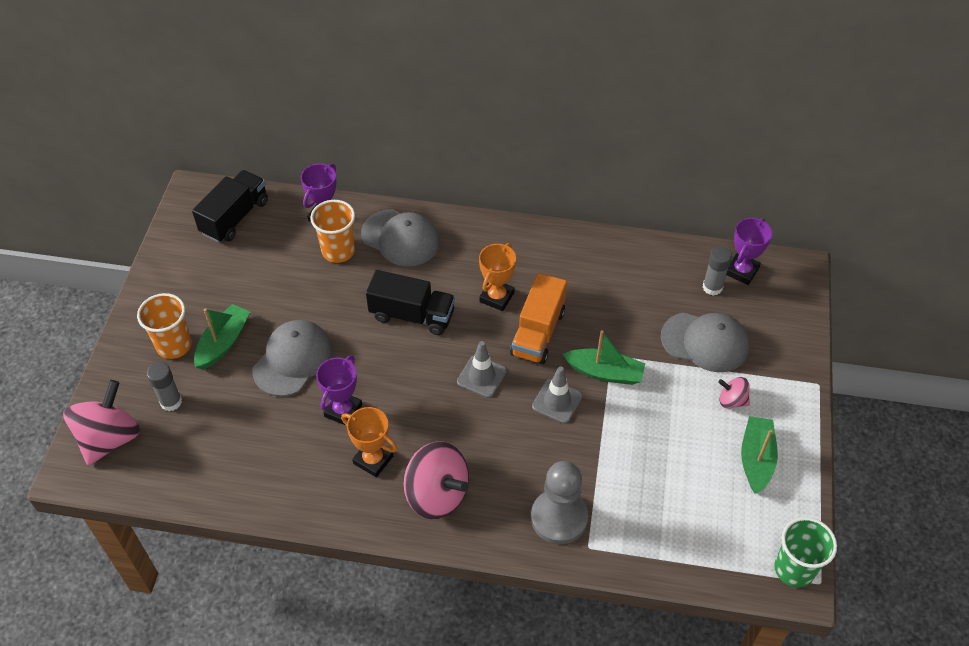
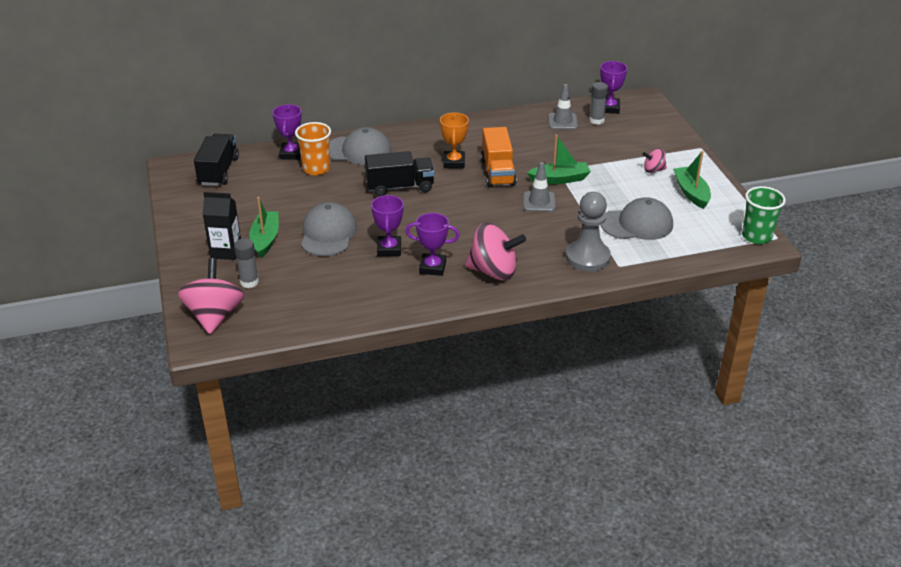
camera: 25 degrees left, 15 degrees down
orange cup [137,293,192,359] -> black carton [203,192,241,260]
orange trophy [341,407,397,477] -> purple trophy [405,213,460,276]
grey traffic cone [457,341,507,398] -> grey traffic cone moved to [548,84,578,129]
grey cap [661,313,749,372] -> grey cap moved to [601,197,673,240]

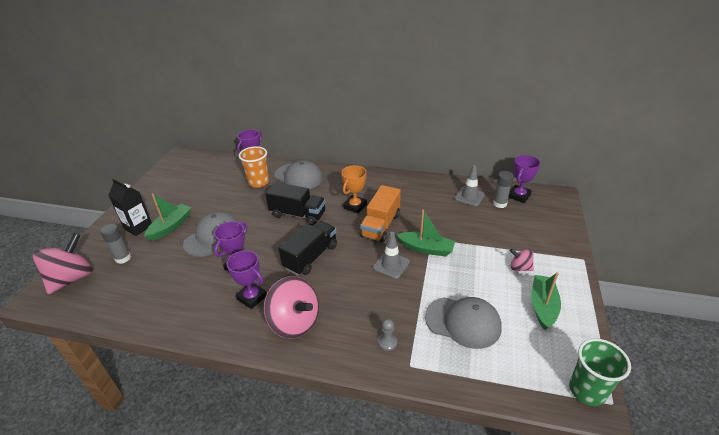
camera: 30 degrees right, 0 degrees up
black truck [194,134,239,186] -> black truck moved to [279,221,337,276]
grey pawn [566,192,611,272] -> grey pawn [378,319,397,351], size x0.43

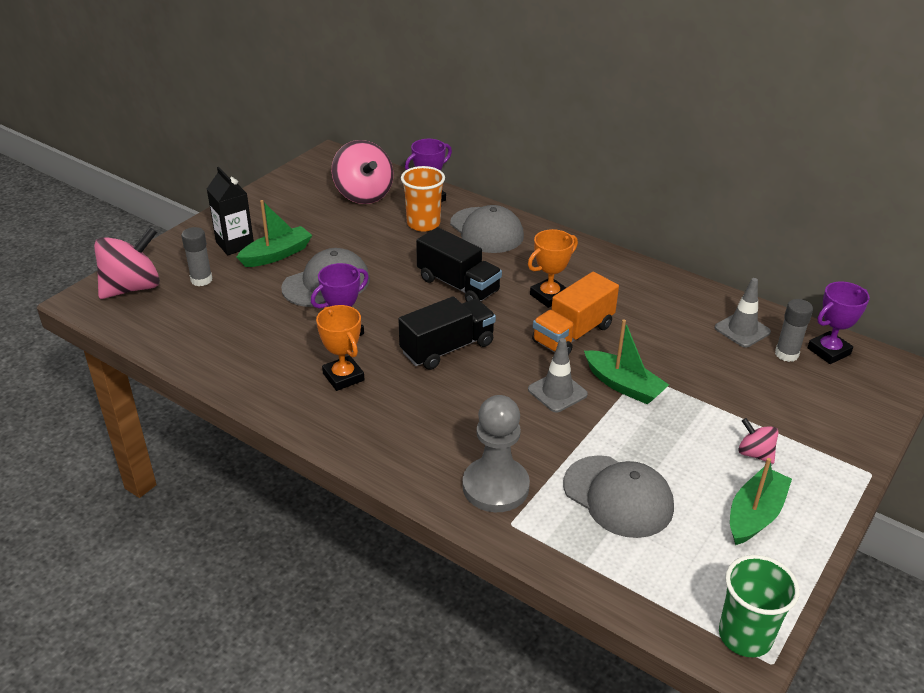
camera: 20 degrees right, 0 degrees up
purple trophy [226,250,267,309] -> orange trophy [316,305,365,391]
pink spinning top [264,276,319,339] -> pink spinning top moved to [332,140,393,204]
grey pawn [378,319,397,351] -> grey pawn [463,395,530,512], size x2.33

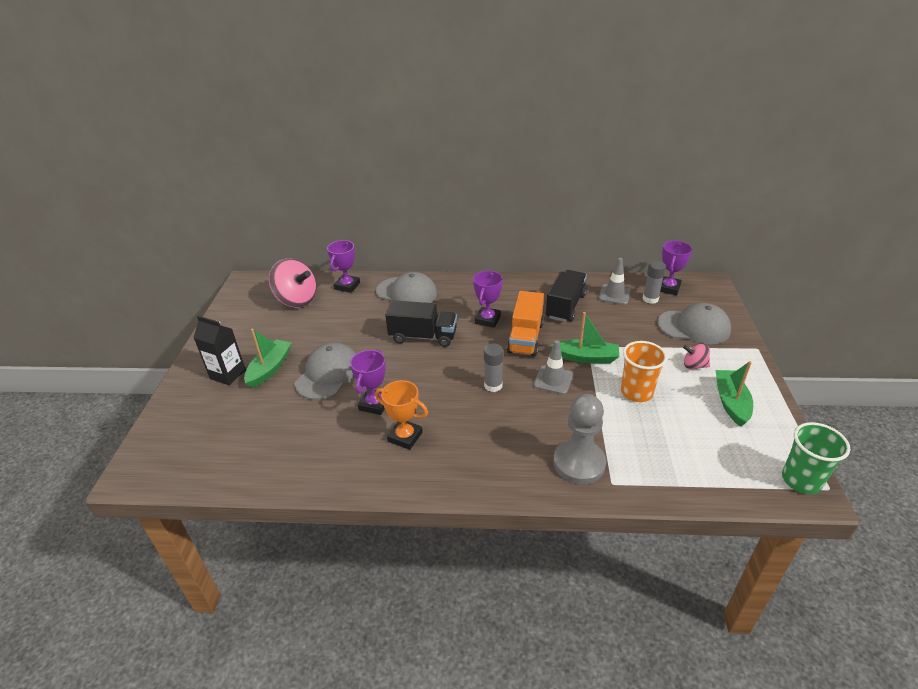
camera: 30 degrees left, 0 degrees up
pink spinning top [94,227,160,299] -> none
grey glue stick [181,227,213,286] -> grey glue stick moved to [484,344,504,392]
black truck [398,297,496,370] -> black truck moved to [546,270,587,322]
orange cup [401,166,445,232] -> orange cup moved to [621,341,667,402]
orange trophy [528,229,578,308] -> purple trophy [473,271,503,328]
grey cap [563,455,674,538] -> grey cap moved to [657,303,731,344]

